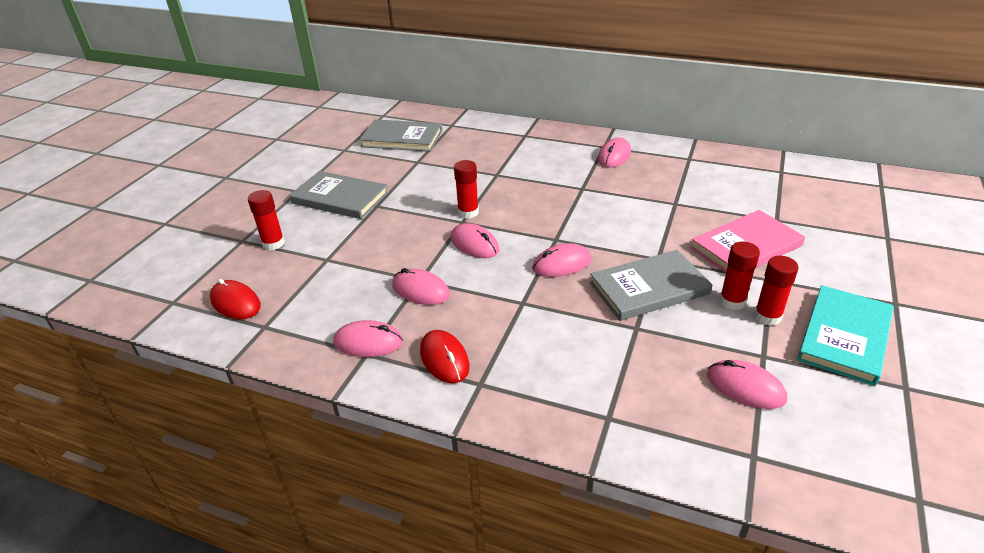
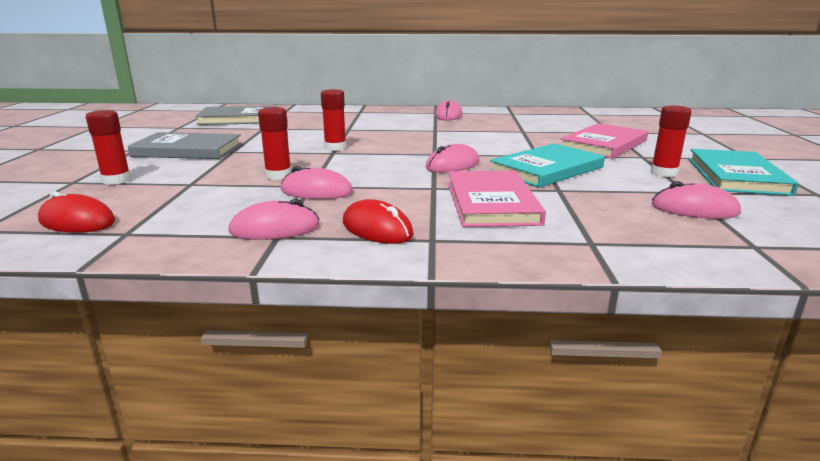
camera: 20 degrees left, 15 degrees down
pink mouse [451,223,500,258] -> none
grey book [590,250,712,321] -> turquoise book [489,143,605,188]
red glue stick [719,241,760,310] -> red glue stick moved to [258,107,291,180]
none -> pink book [448,171,546,227]

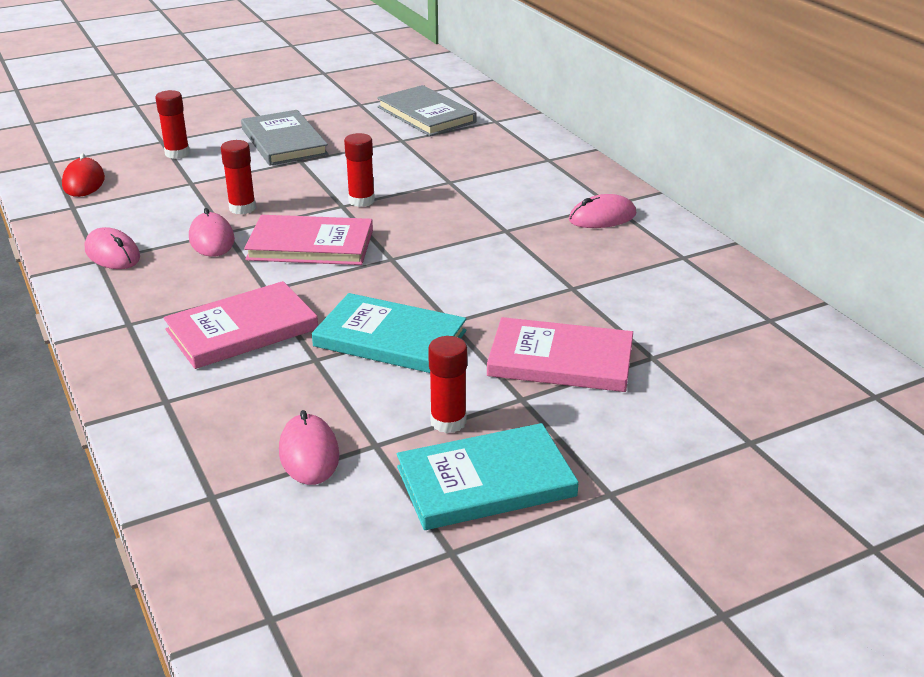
camera: 60 degrees right, 10 degrees up
red mouse [343,199,414,244] -> none
pink mouse [426,144,480,172] -> none
none -> pink book [244,215,373,265]

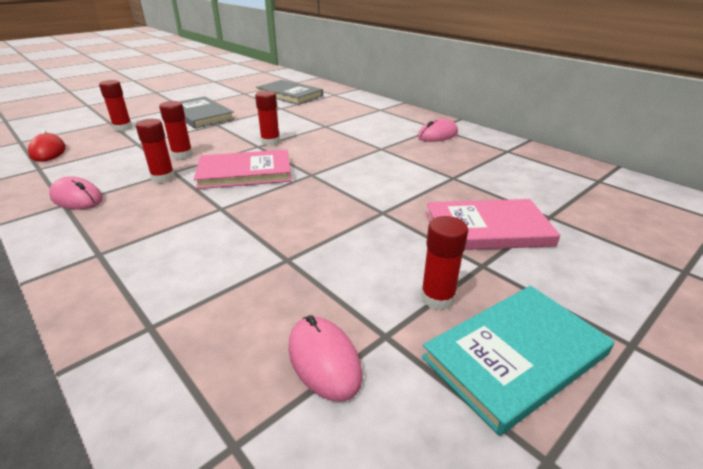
camera: 15 degrees left, 0 degrees up
pink book [163,281,318,369] -> none
pink mouse [189,208,235,257] -> red glue stick [136,119,175,183]
turquoise book [312,293,466,373] -> none

